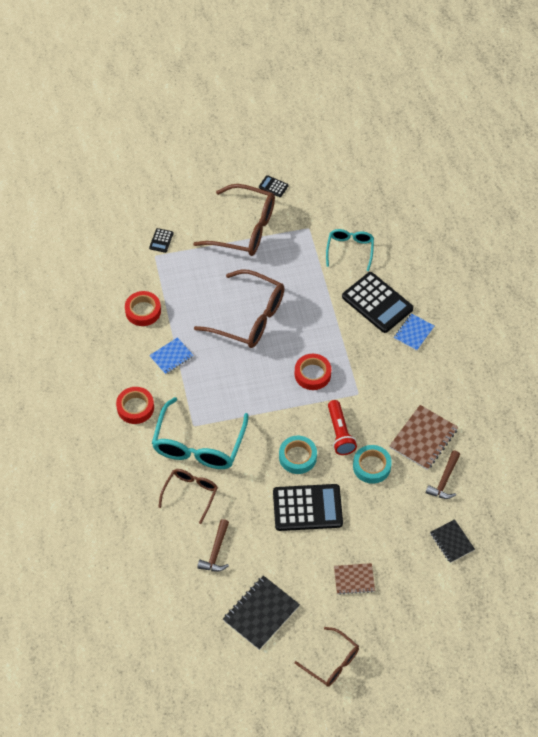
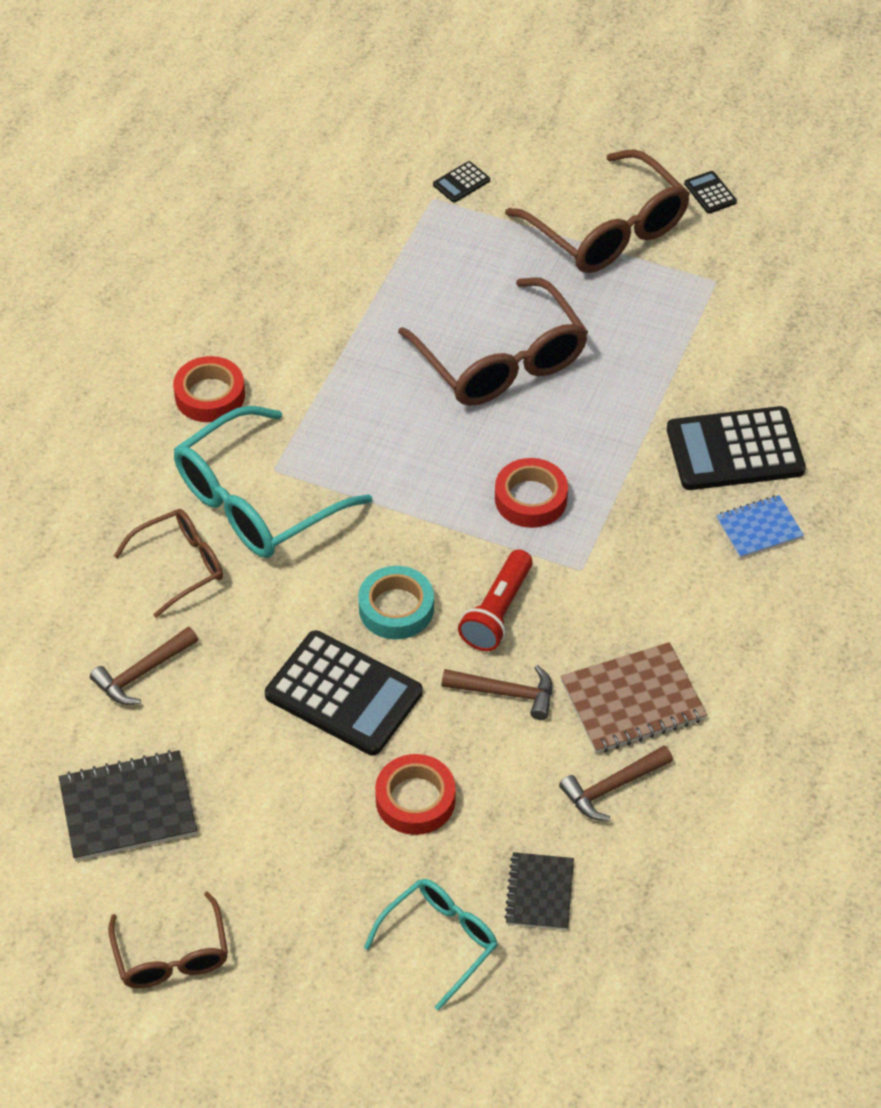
camera: 35 degrees right, 5 degrees down
red tape [125,291,161,326] -> red tape moved to [375,754,456,835]
blue notebook [149,337,194,375] -> none
turquoise glasses [326,229,374,271] -> turquoise glasses moved to [364,879,498,1011]
brown notebook [334,563,375,595] -> none
black calculator [342,272,413,333] -> black calculator turned 90 degrees clockwise [667,406,806,490]
turquoise tape [353,445,392,484] -> brown hammer [442,665,552,720]

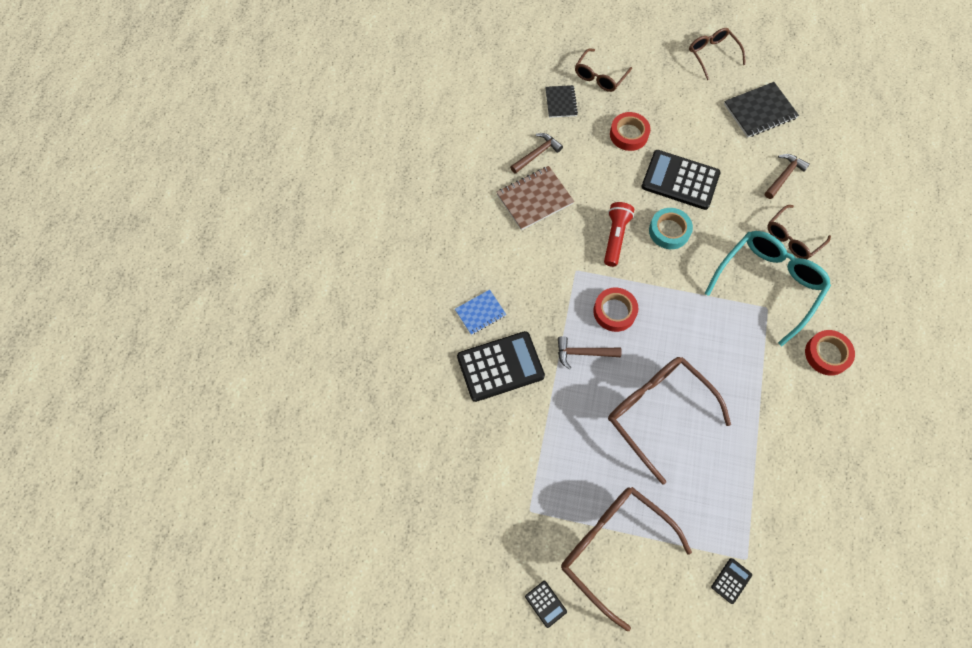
camera: 170 degrees right, 15 degrees up
turquoise glasses [364,879,498,1011] -> brown glasses [575,48,632,92]
brown hammer [442,665,552,720] -> brown hammer moved to [558,336,622,369]

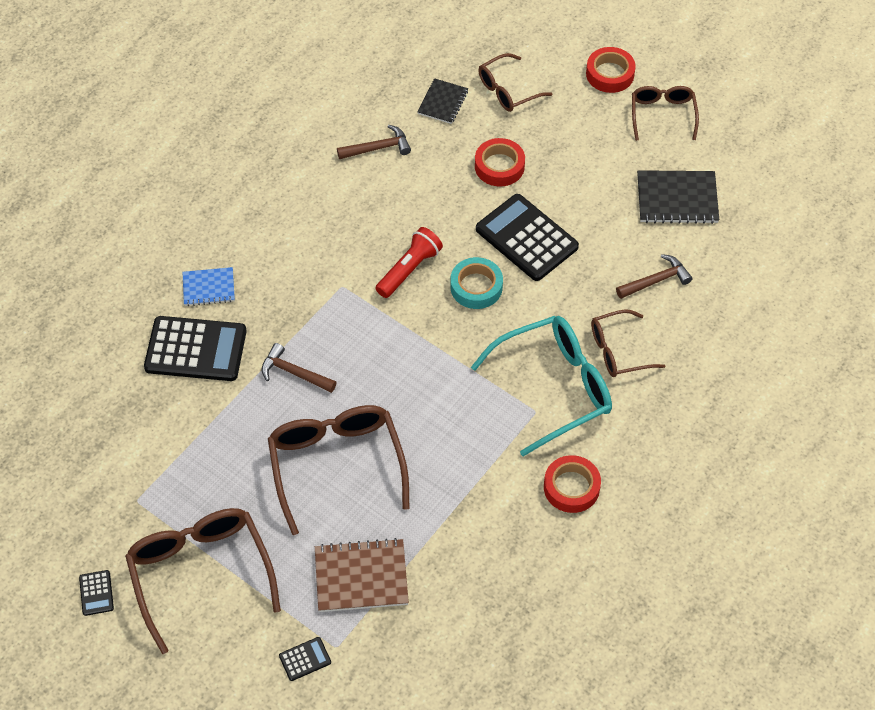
camera: 25 degrees right, 10 degrees down
brown notebook [496,166,574,230] -> brown notebook moved to [315,538,409,612]
red tape [593,287,638,332] -> red tape moved to [586,47,636,93]

